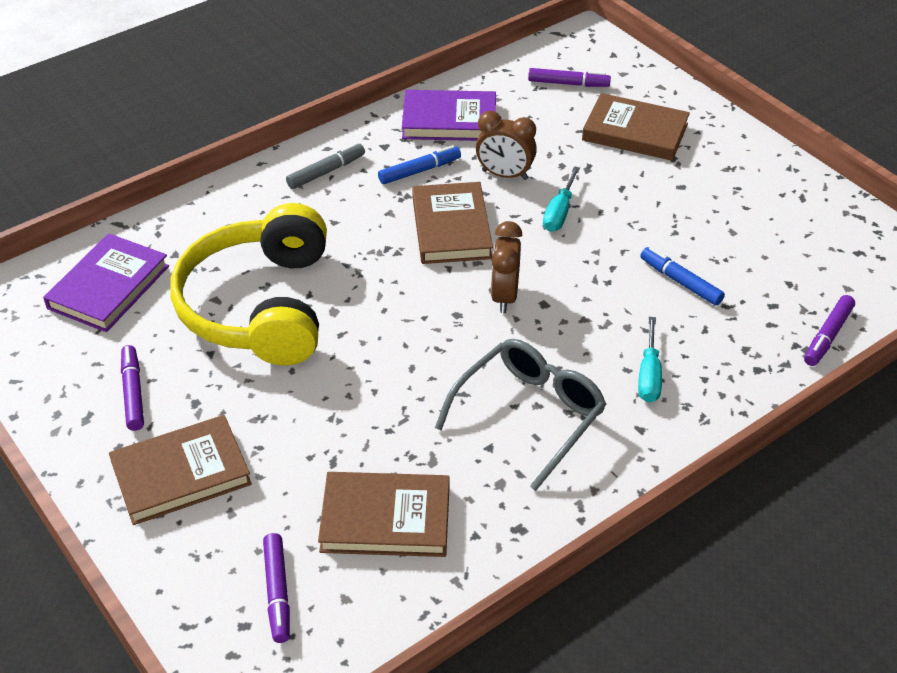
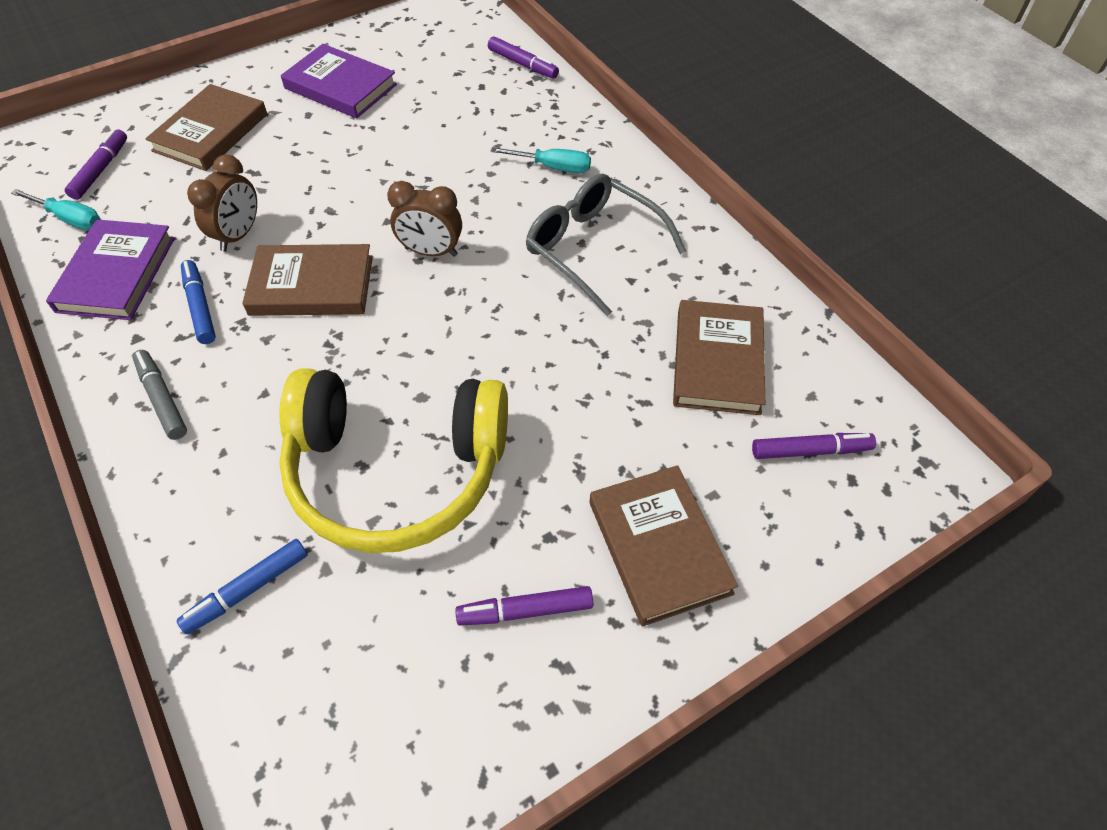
camera: 85 degrees left, 10 degrees up
purple book [43,233,169,332] -> purple book moved to [281,44,397,118]
turquoise screwdriver [543,166,580,232] -> turquoise screwdriver moved to [11,189,101,230]
blue marker [640,247,725,306] -> blue marker moved to [176,539,308,635]

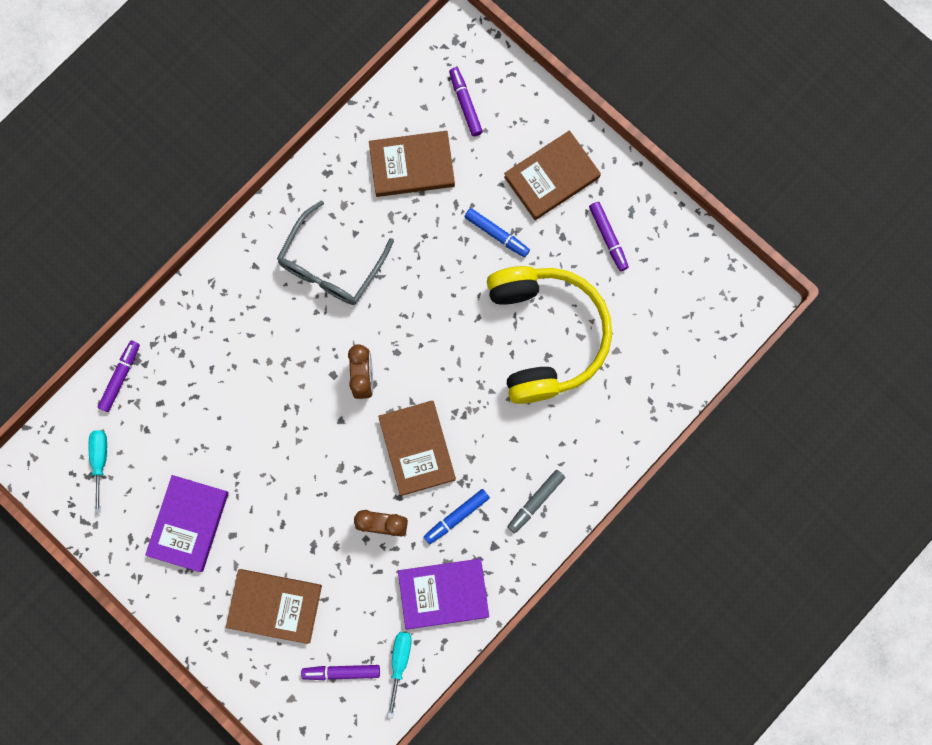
camera: 105 degrees left, 25 degrees up
blue marker [176,539,308,635] -> blue marker moved to [465,208,530,257]
turquoise screwdriver [491,147,591,173] -> turquoise screwdriver moved to [89,430,107,513]

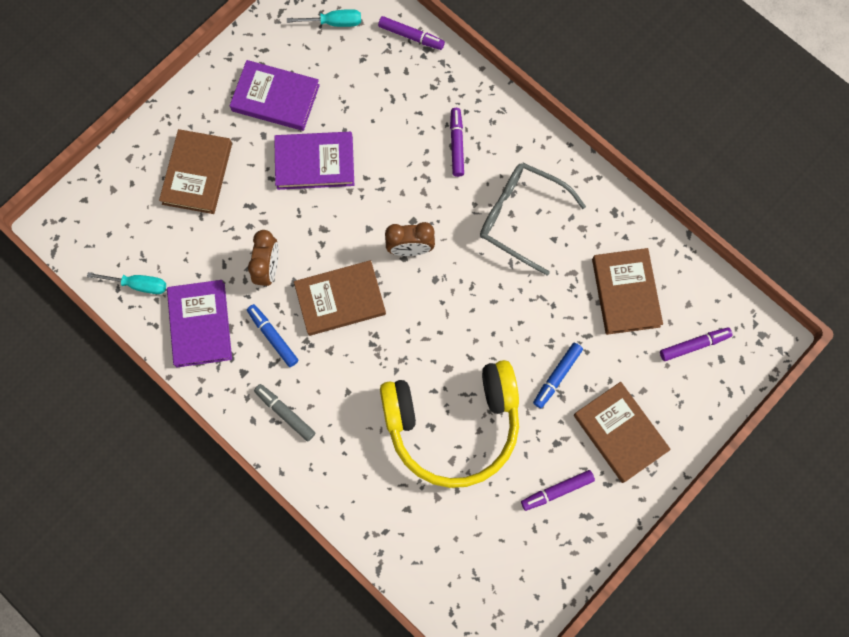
camera: 90 degrees right, 5 degrees down
purple marker [301,665,380,680] -> purple marker moved to [450,108,464,177]
none -> purple book [274,132,354,190]

